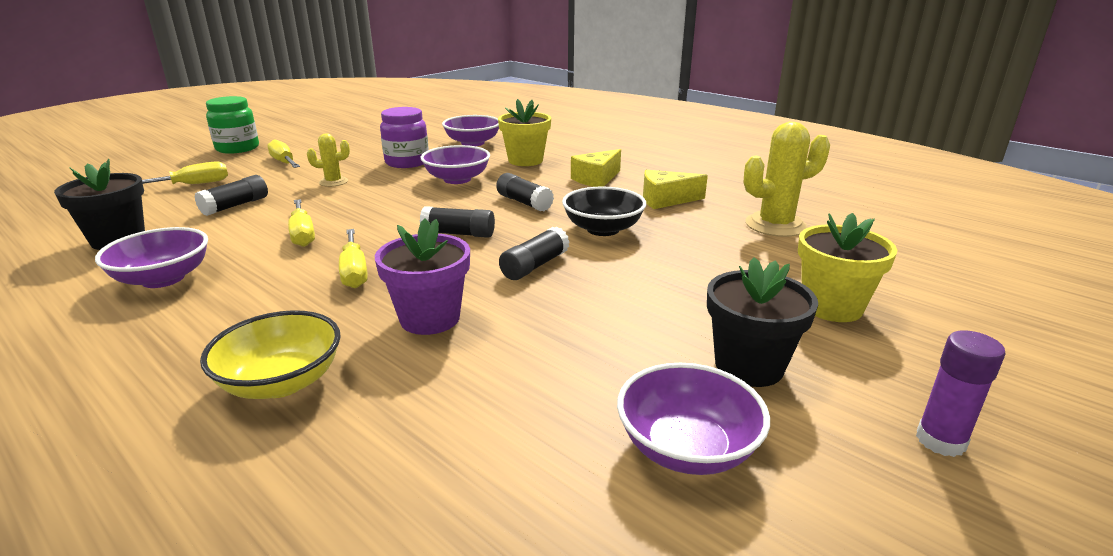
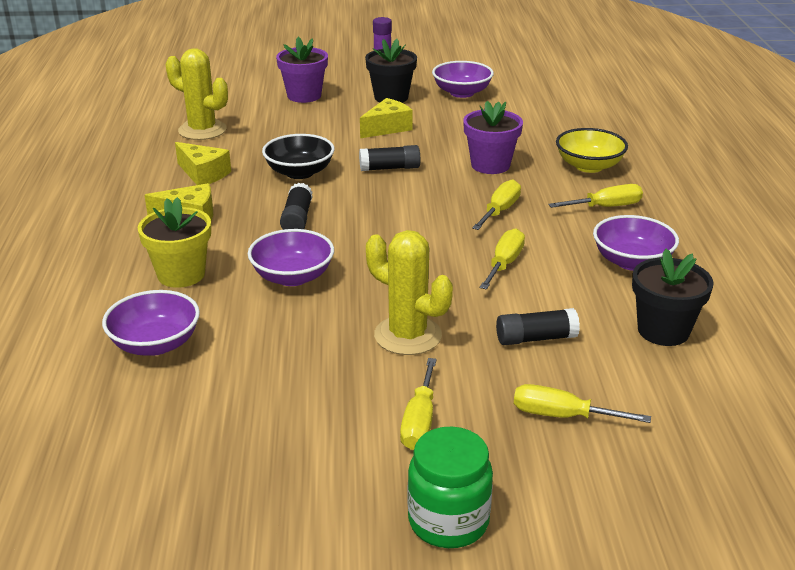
camera: 135 degrees left, 5 degrees up
yellow cactus [307,133,350,187] -> yellow cactus [366,230,453,355], size x1.79
purple jar [380,107,429,168] -> none
black glue stick [420,206,495,238] -> none
yellow flower pot [798,213,897,322] -> purple flower pot [276,37,328,103]
none -> yellow cheese [360,98,413,138]
none -> yellow screwdriver [548,184,643,208]

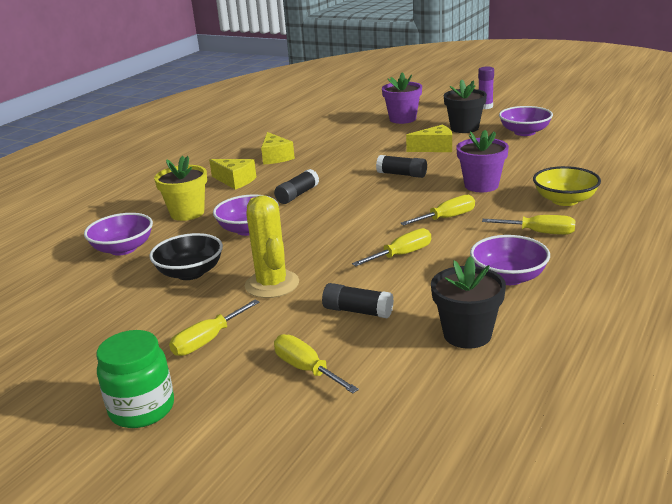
camera: 35 degrees right, 5 degrees down
yellow cactus [166,48,228,140] -> none
black bowl [262,134,335,179] -> black bowl moved to [149,233,223,280]

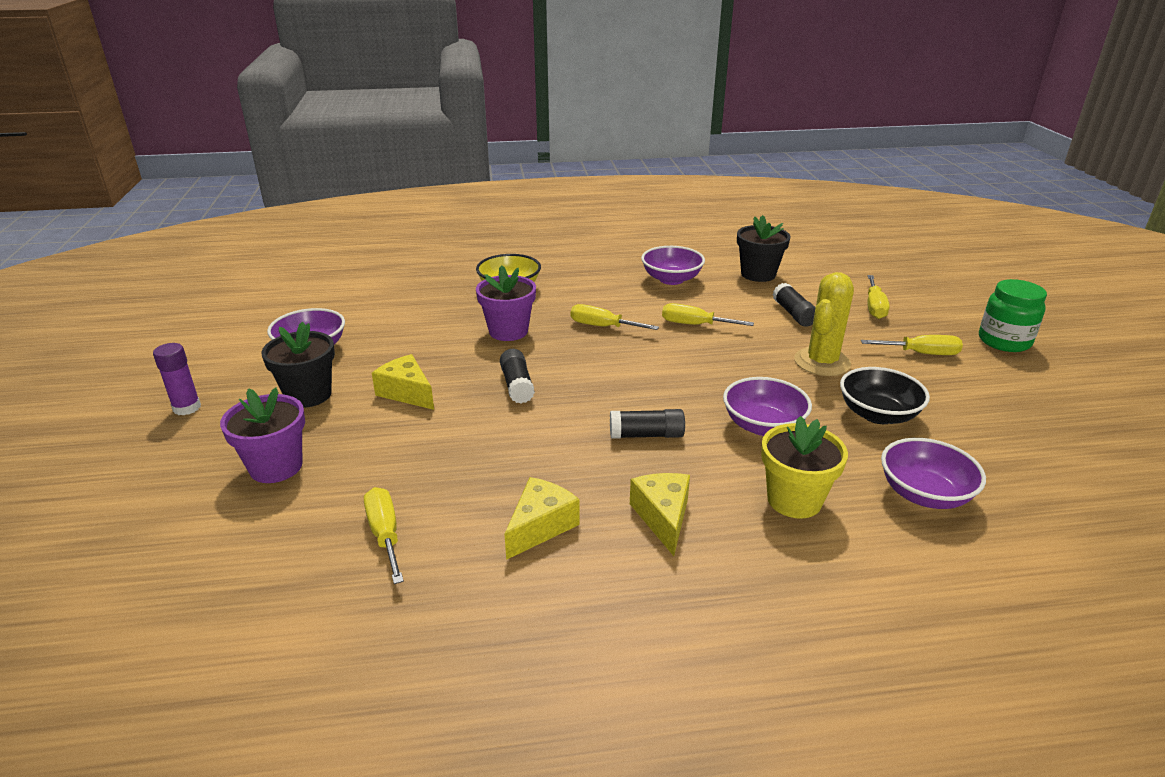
camera: 130 degrees left, 5 degrees up
yellow screwdriver [482,215,576,235] -> yellow screwdriver moved to [364,487,404,584]

